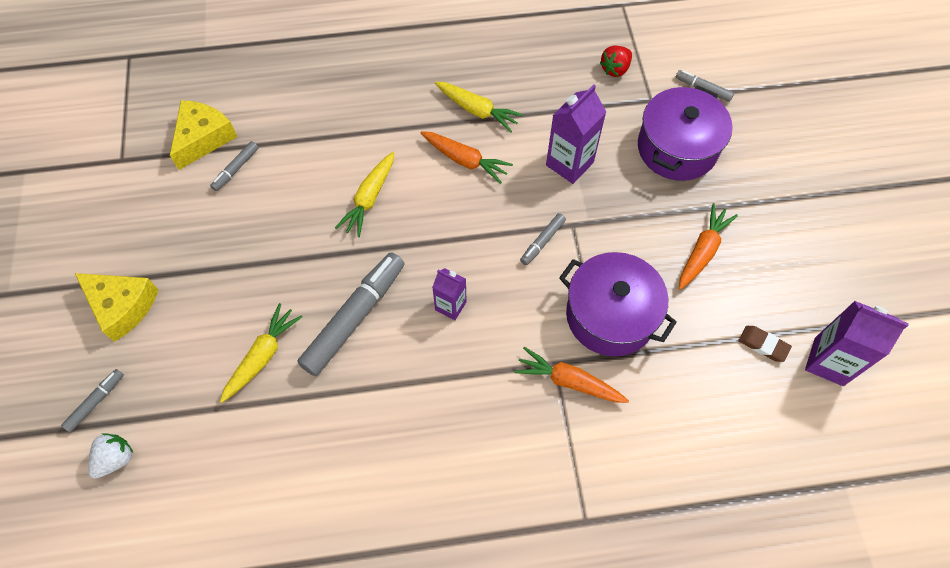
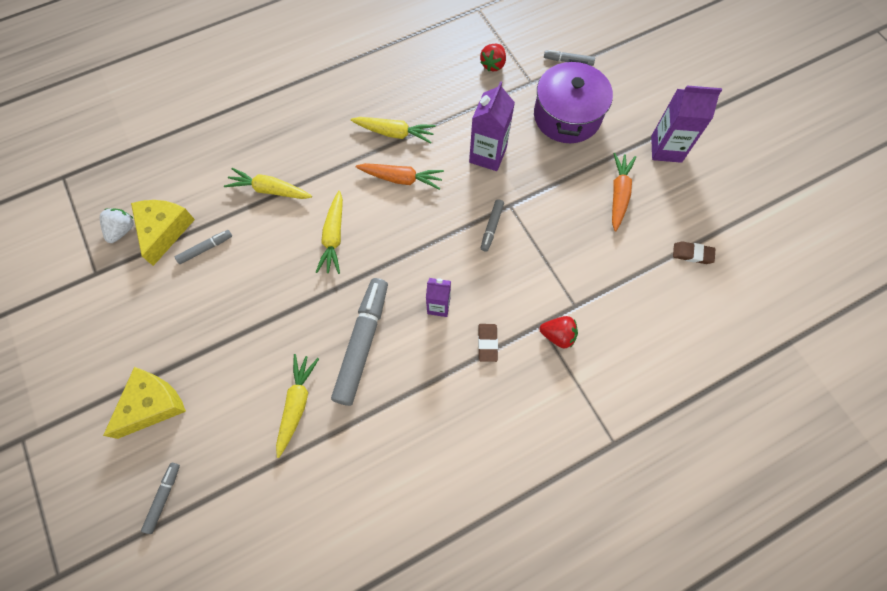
camera: 20 degrees left, 5 degrees up
yellow cheese [75,273,158,342] -> yellow cheese turned 60 degrees counterclockwise [103,367,186,439]
white strawberry [88,433,133,479] -> white strawberry moved to [100,208,134,243]
grey marker [210,141,258,191] -> grey marker turned 135 degrees counterclockwise [175,230,232,264]
orange carrot [514,347,629,403] -> red strawberry [540,316,578,348]
purple pot [559,252,677,356] -> none
purple carton [805,301,909,386] -> purple carton moved to [651,86,722,163]
none -> yellow carrot [224,168,312,199]
none -> brown eraser [478,324,498,362]

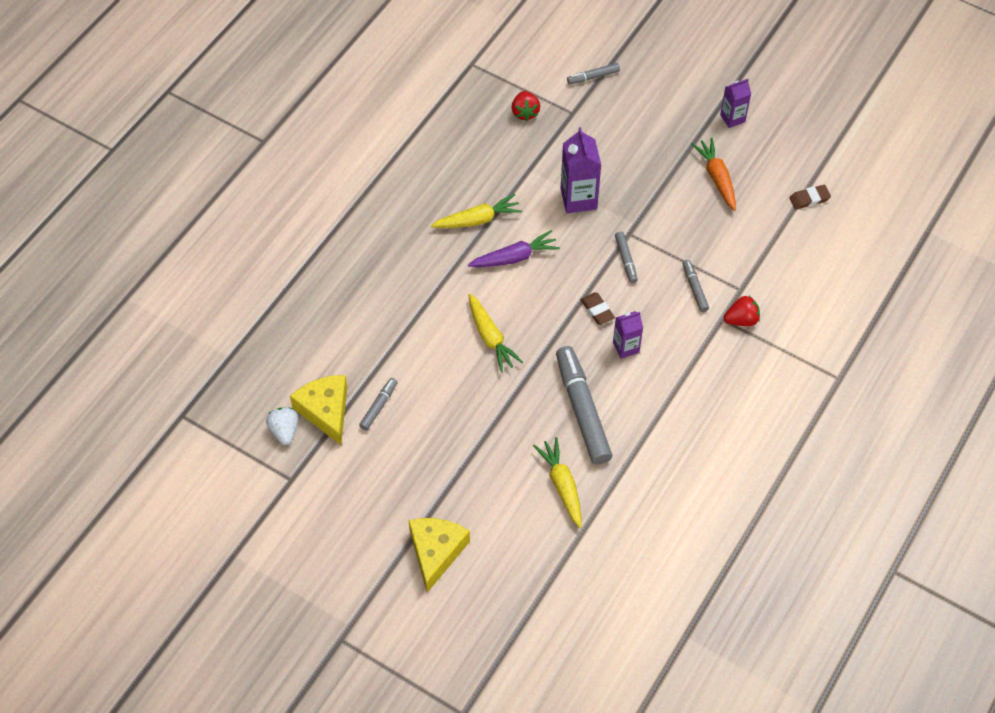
camera: 30 degrees left, 10 degrees down
grey marker [141,463,180,534] -> grey marker moved to [683,260,709,312]
yellow carrot [224,168,312,199] -> none
orange carrot [356,163,444,190] -> purple carrot [468,230,560,267]
brown eraser [478,324,498,362] -> brown eraser moved to [581,292,615,325]
purple pot [534,59,613,143] -> none
purple carton [651,86,722,163] -> purple carton [720,79,751,128], size x0.61

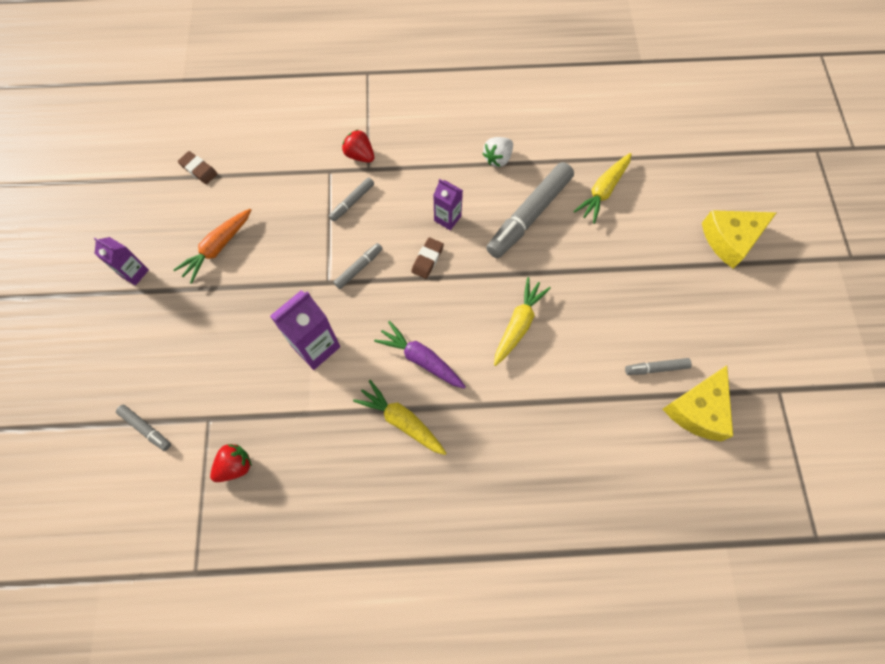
camera: 125 degrees left, 10 degrees up
white strawberry [266,407,299,445] -> white strawberry moved to [482,137,513,167]

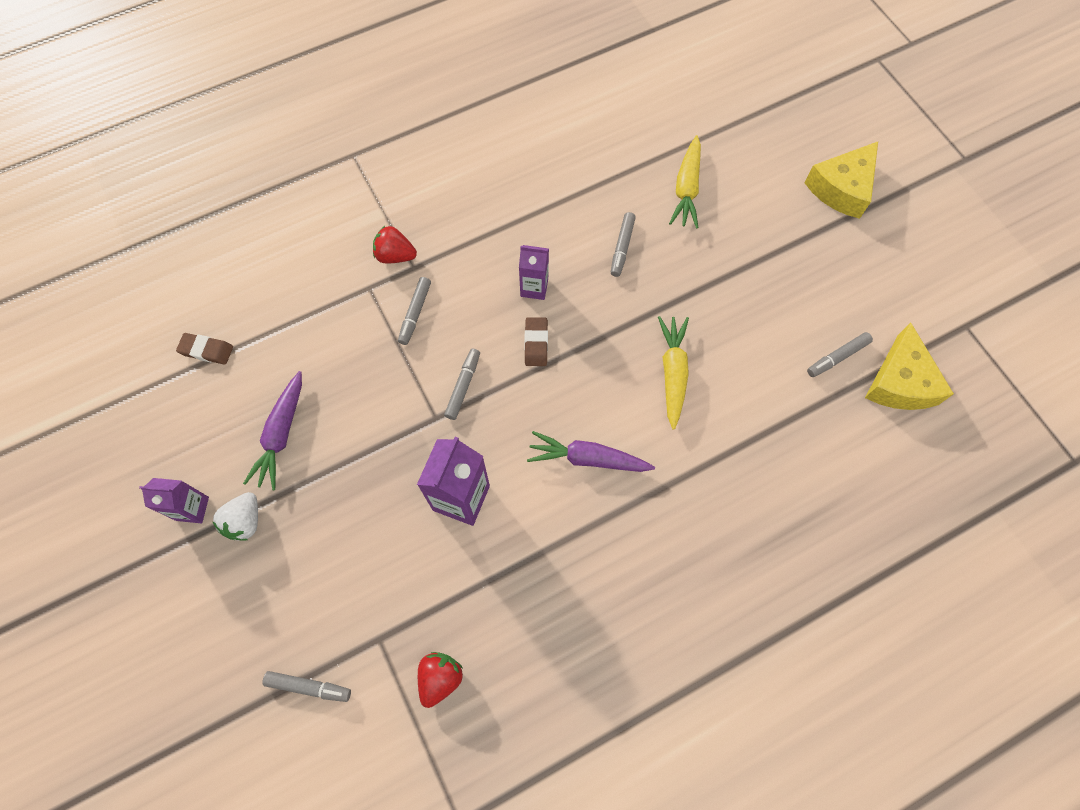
camera: 25 degrees left, 0 degrees up
orange carrot [173,209,251,284] -> purple carrot [243,371,302,491]
yellow carrot [353,380,446,455] -> none
white strawberry [482,137,513,167] -> white strawberry moved to [212,492,258,541]
grey marker [486,162,574,258] -> grey marker [611,212,636,277], size x0.48

